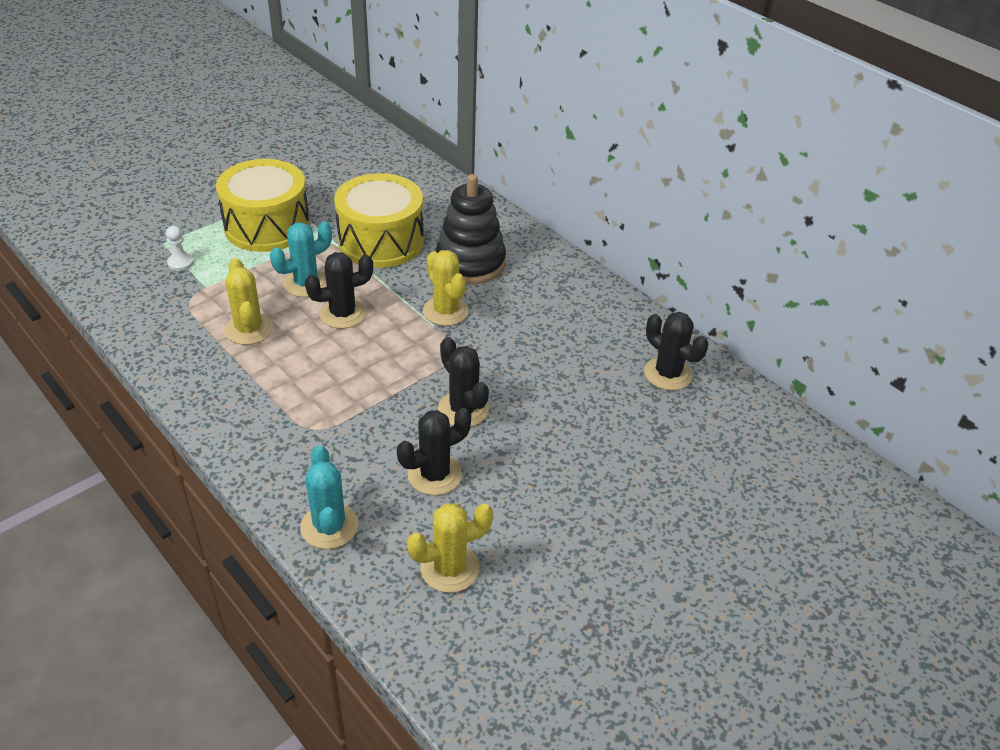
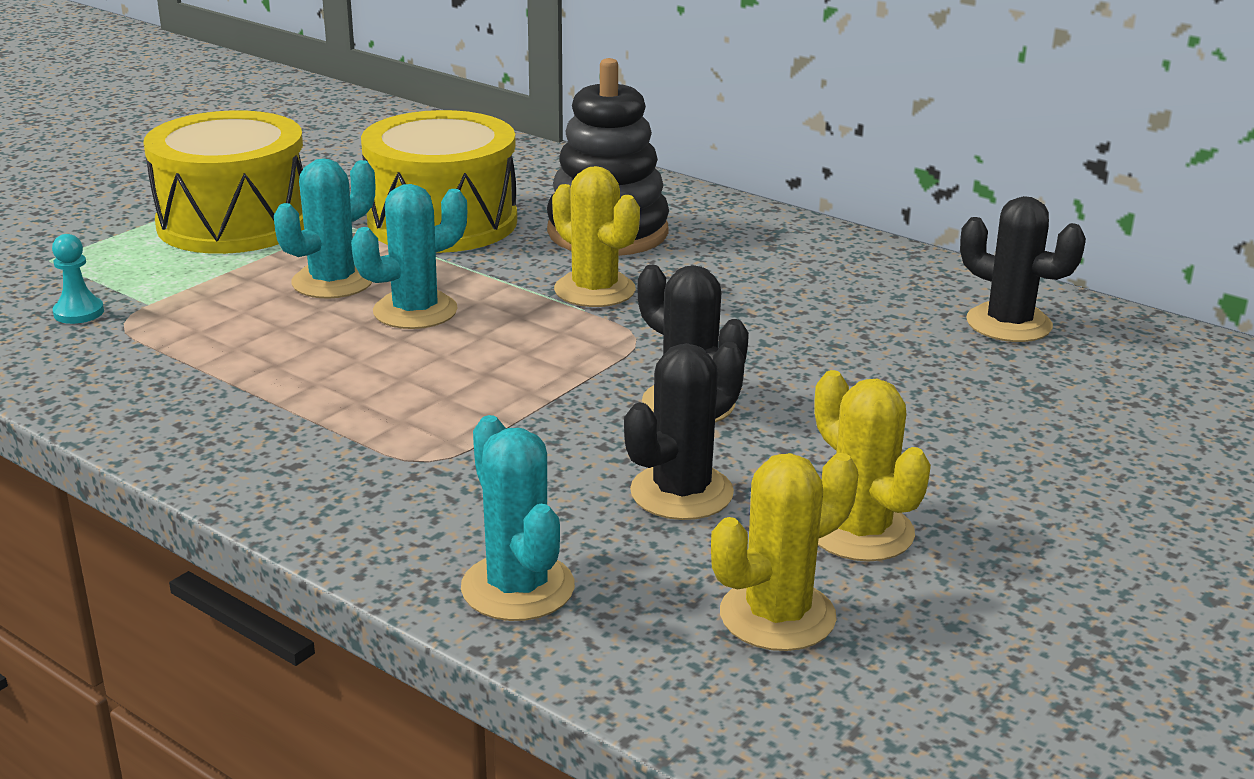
camera: 10 degrees left, 15 degrees down
white pawn [166,226,194,271] -> none
yellow cactus [225,258,273,345] -> yellow cactus moved to [814,370,931,561]
black cactus [305,252,373,329] -> turquoise cactus [351,184,467,329]
none -> turquoise pawn [52,234,104,324]

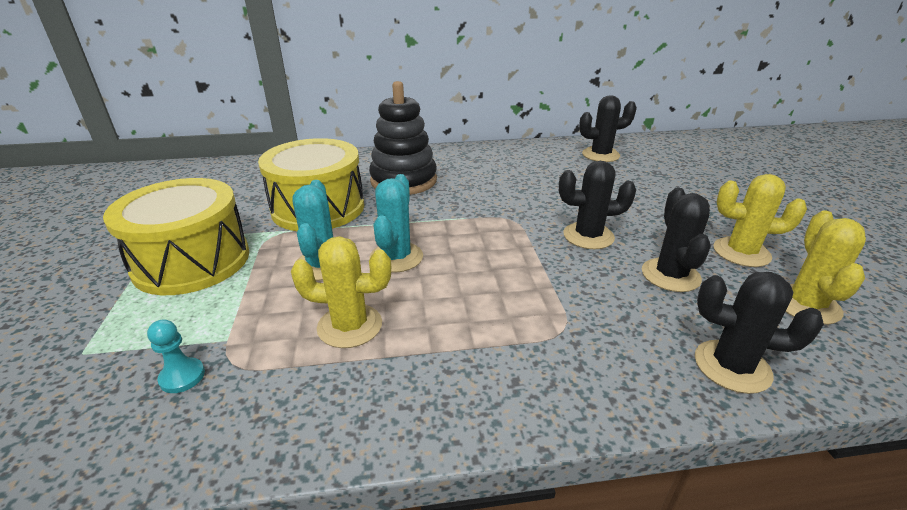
camera: 45 degrees left, 5 degrees up
turquoise cactus [461,415,575,621] -> black cactus [695,272,824,394]
yellow cactus [552,166,640,307] -> yellow cactus moved to [291,236,391,348]

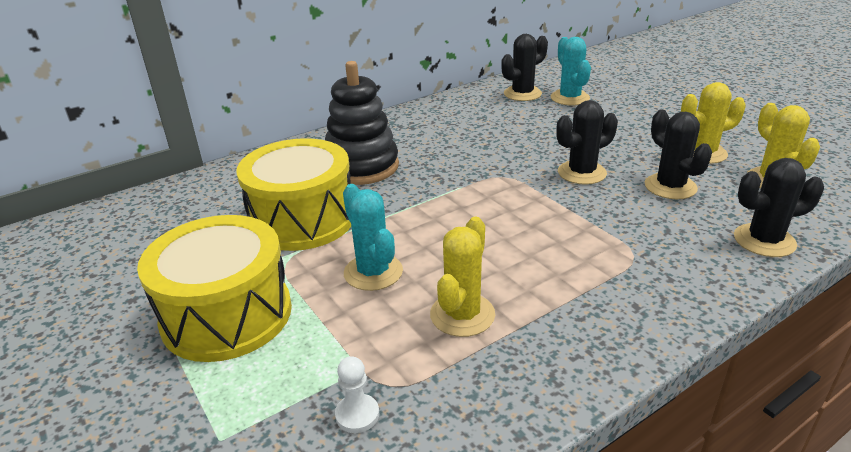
camera: 25 degrees left, 0 degrees up
turquoise pawn [147,319,205,393] -> white pawn [335,356,379,433]
yellow cactus [291,236,391,348] -> yellow cactus turned 45 degrees counterclockwise [430,217,495,337]
turquoise cactus [369,174,423,273] -> turquoise cactus moved to [551,37,591,106]

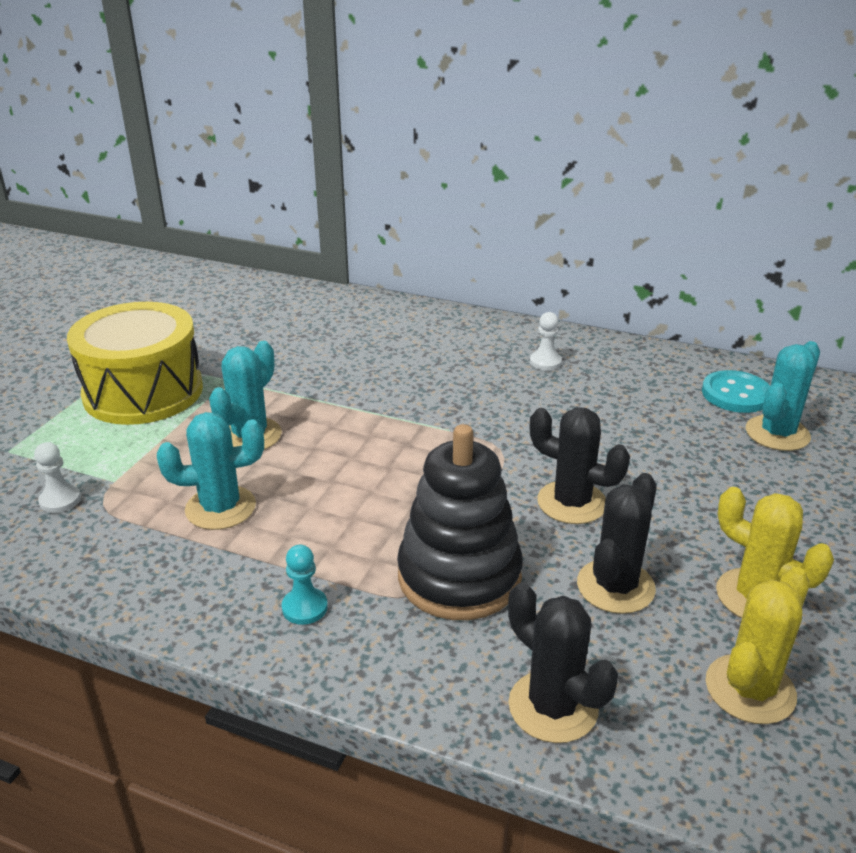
camera: 55 degrees right, 0 degrees up
yellow drum [237,138,351,251] -> none
black stacking toy [325,61,399,185] -> black stacking toy moved to [397,424,523,620]
yellow cactus [430,217,495,337] -> turquoise cactus [157,412,264,530]
black cactus [501,34,548,101] -> turquoise button [702,370,770,413]
none -> turquoise pawn [282,545,328,625]
none -> white pawn [530,312,562,370]

